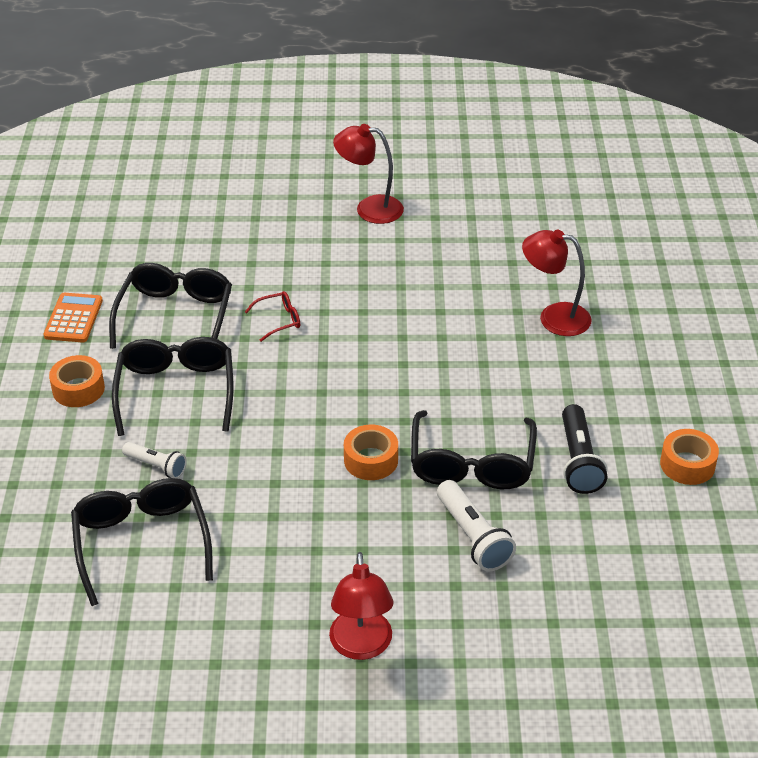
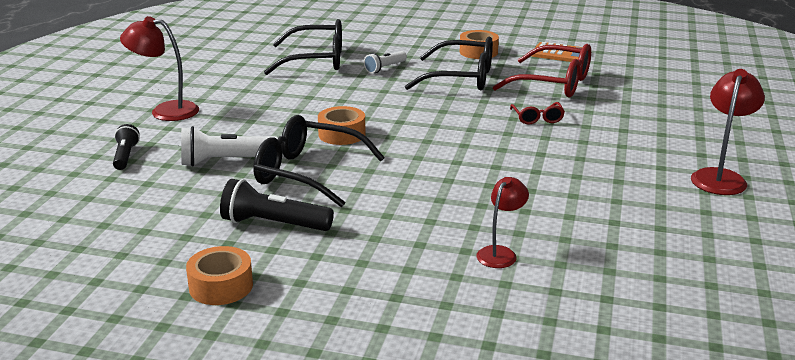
camera: 105 degrees right, 15 degrees down
black glasses [109,263,232,349] -> red glasses [493,44,591,97]
red lamp [522,229,592,336] -> red lamp [476,177,529,268], size x0.64
none -> black flashlight [113,124,140,170]

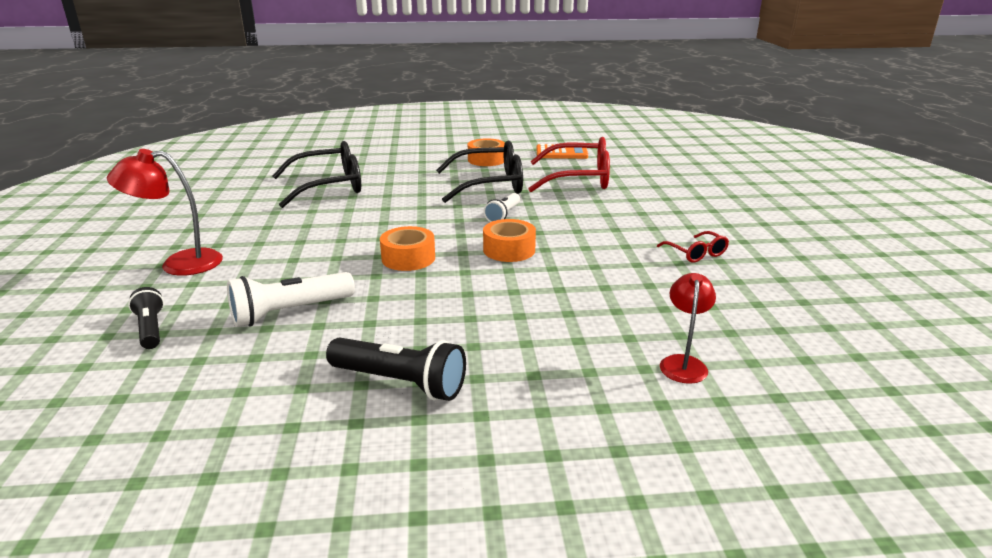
camera: 20 degrees left, 0 degrees up
orange tape [186,246,253,305] -> orange tape moved to [483,219,536,262]
black flashlight [220,179,334,231] -> black flashlight turned 150 degrees counterclockwise [326,338,466,401]
black glasses [253,115,385,207] -> none
white flashlight [364,51,407,73] -> white flashlight moved to [484,193,520,222]
red glasses [510,102,565,124] -> red glasses moved to [657,231,729,263]
red lamp [691,69,765,195] -> none

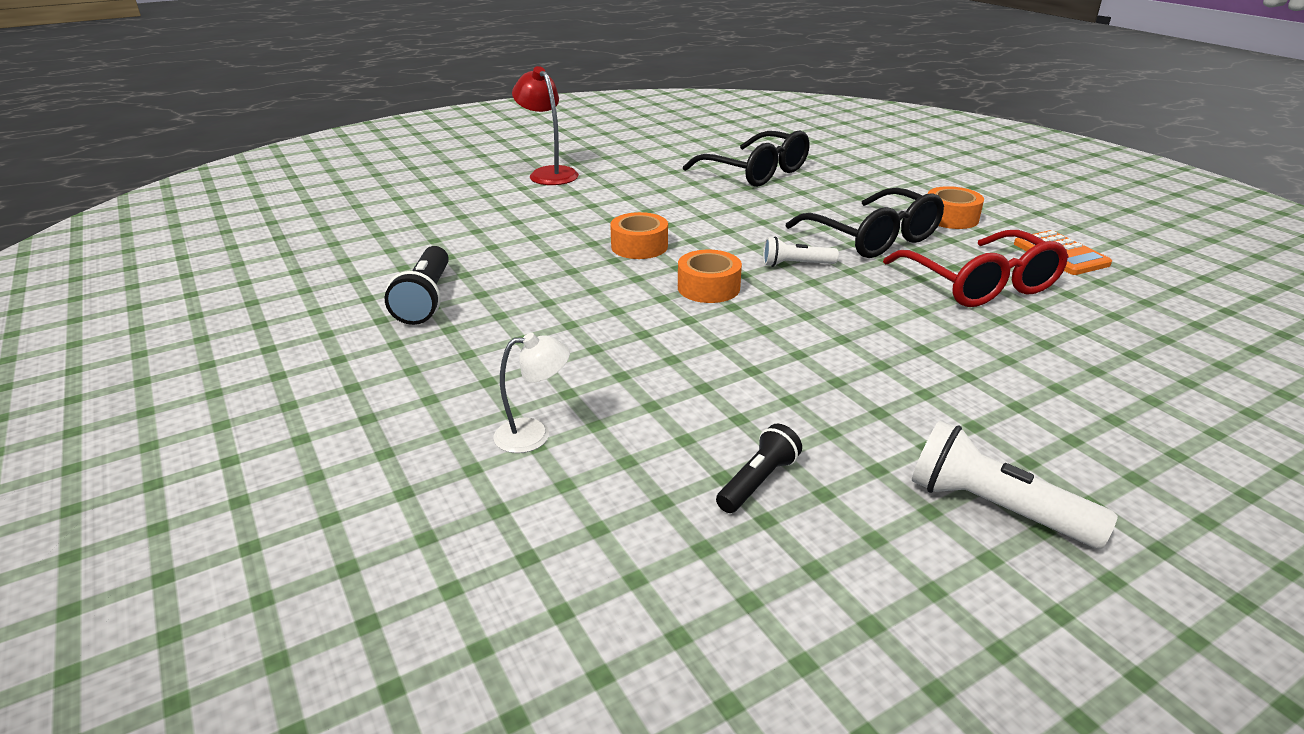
camera: 65 degrees right, 5 degrees up
black flashlight [128,287,164,349] -> black flashlight moved to [716,424,802,513]
white flashlight [227,272,355,327] -> white flashlight moved to [912,421,1118,549]
red glasses [657,231,729,263] -> none
red lamp [660,273,716,384] -> white lamp [493,333,570,453]

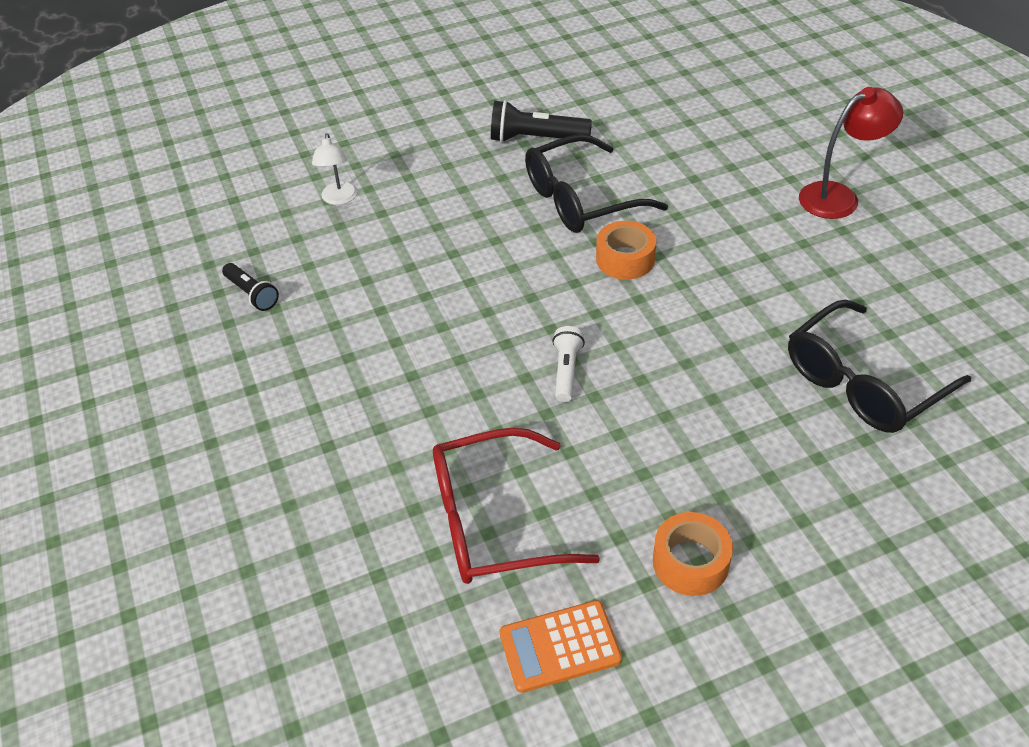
camera: 100 degrees right, 15 degrees up
orange tape [678,250,742,303] -> none
black glasses [785,187,944,258] -> black glasses moved to [525,134,668,233]
white flashlight [912,421,1118,549] -> none

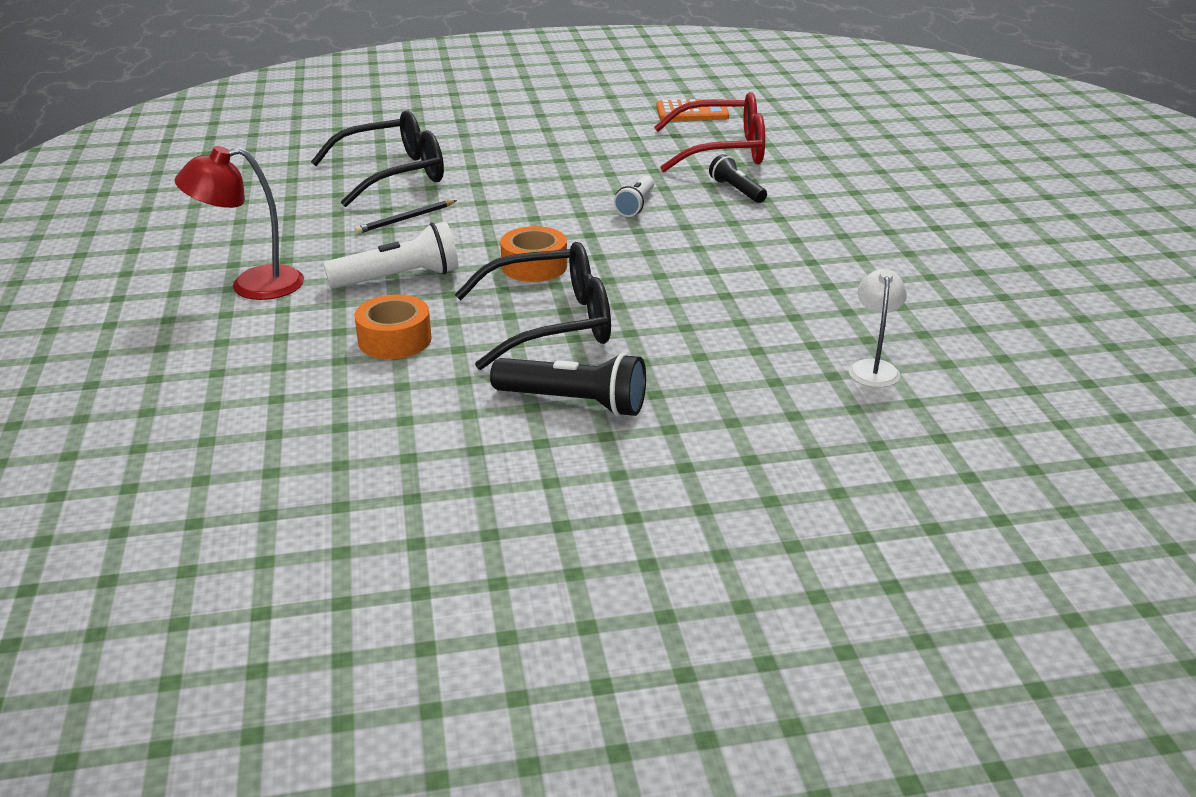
camera: 170 degrees left, 15 degrees down
black flashlight [222,263,279,311] -> black flashlight moved to [709,154,767,203]
orange tape [653,512,733,596] -> orange tape moved to [354,295,432,359]
none -> white flashlight [324,221,458,289]
none -> black pencil [355,200,457,234]

